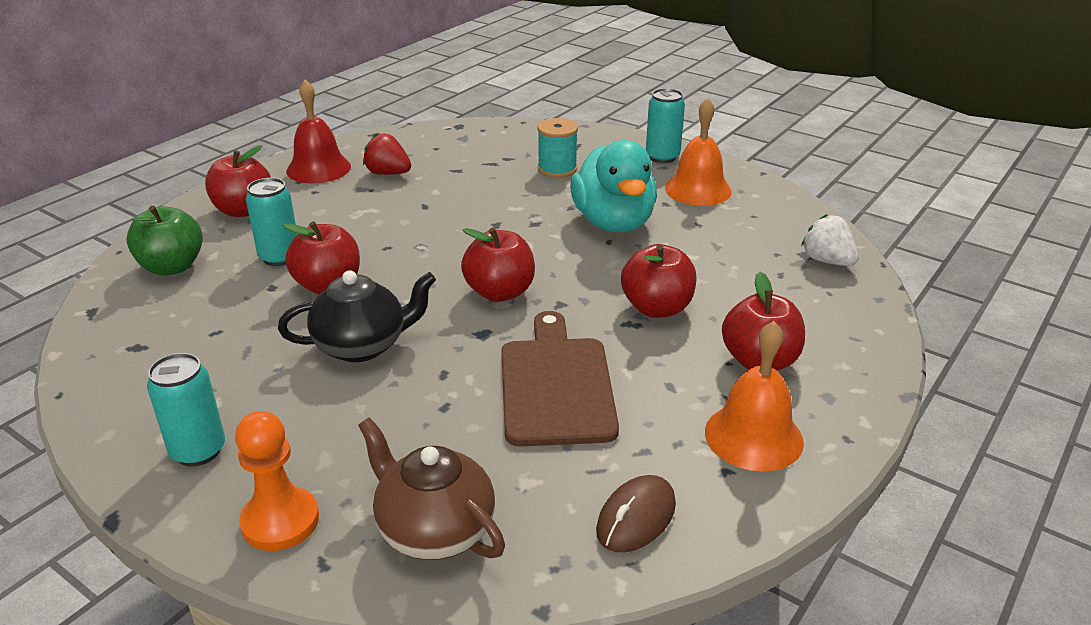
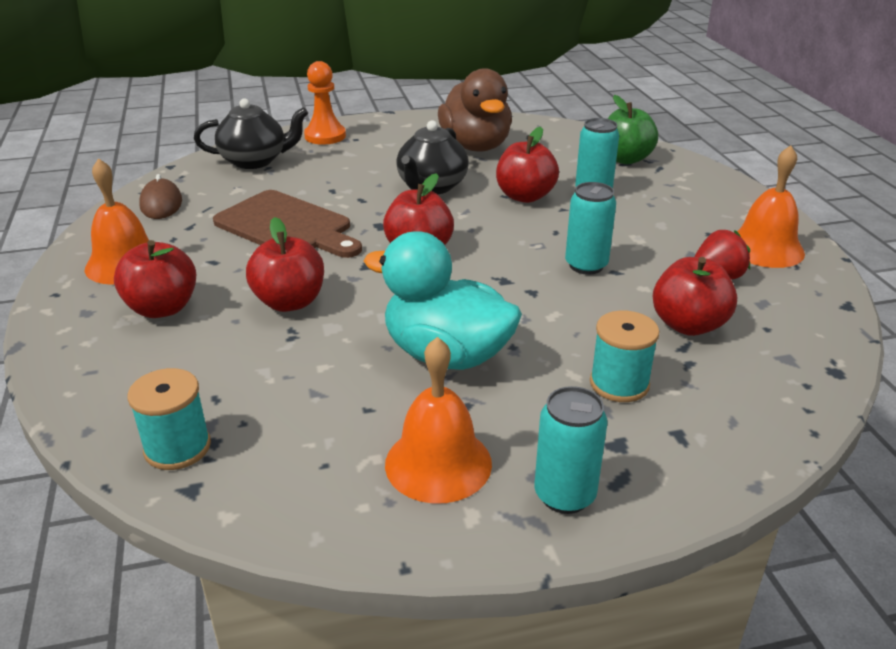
camera: 130 degrees right, 0 degrees up
turquoise can [147,353,225,466] -> turquoise can moved to [565,182,616,275]
red apple [205,145,271,217] -> red apple moved to [653,257,737,336]
red bell [286,80,351,183] -> orange bell [737,145,805,268]
brown teapot [358,418,505,560] -> black teapot [194,98,308,169]
white strawberry [801,214,859,266] -> turquoise spool [127,368,211,470]
none -> brown duck [438,68,512,152]

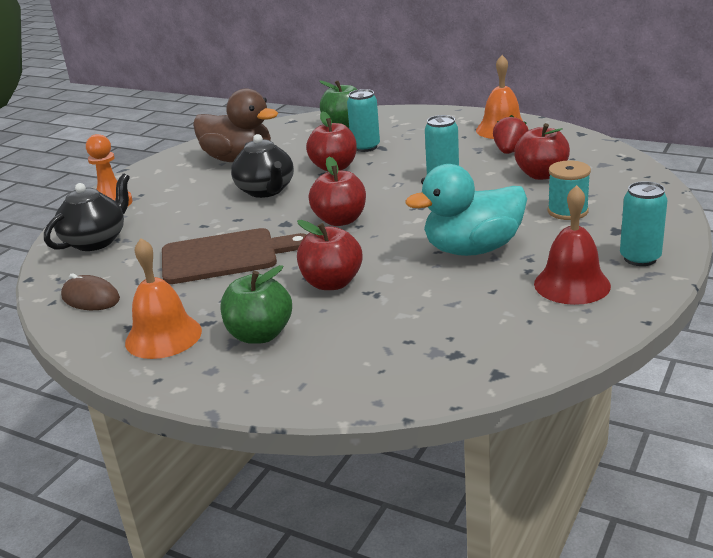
camera: 45 degrees left, 5 degrees down
red apple [114,240,196,318] -> green apple [221,265,292,344]
turquoise spool [127,368,211,470] -> none
orange bell [385,337,492,503] -> red bell [534,185,611,305]

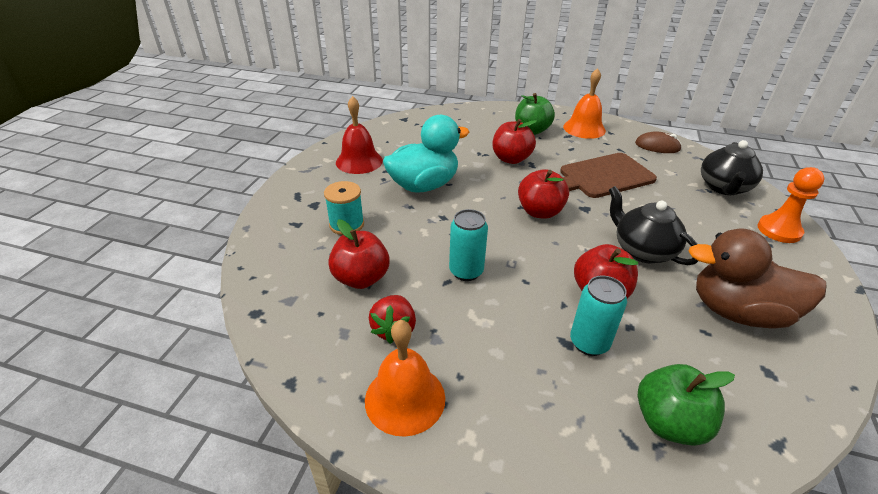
camera: 165 degrees right, 10 degrees up
turquoise can [620,181,667,266] -> none

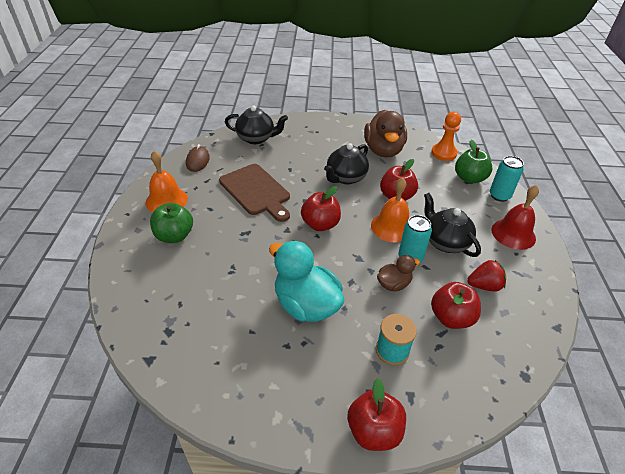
camera: 105 degrees left, 5 degrees up
red bell [336,96,383,174] -> red bell moved to [492,185,539,250]
orange bell [365,320,445,437] -> orange bell moved to [371,177,409,242]
red apple [492,119,537,164] -> red apple moved to [347,378,406,451]
turquoise can [570,276,627,356] -> turquoise can moved to [490,156,524,202]
orange pawn [758,167,824,243] -> orange pawn moved to [431,112,461,161]
none -> brown duck [377,255,420,291]
none -> black teapot [424,193,481,257]

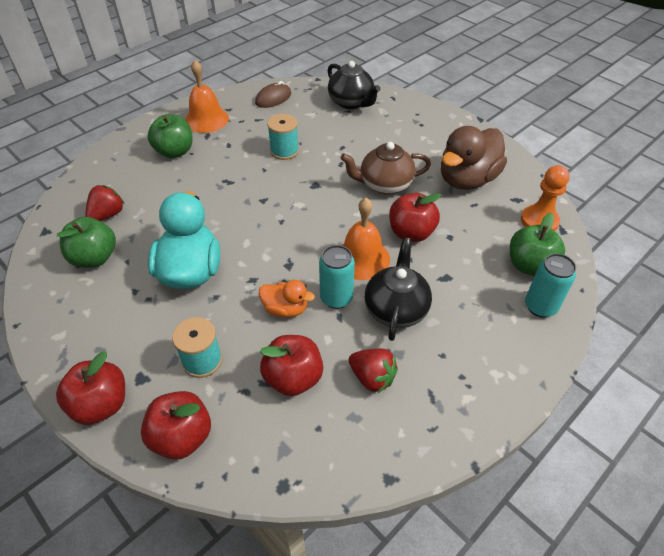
camera: 45 degrees right, 5 degrees up
brown cutting board [219,164,290,222] -> turquoise spool [267,114,299,160]
red apple [301,186,341,231] -> red apple moved to [141,391,211,460]
black teapot [324,143,369,184] -> brown teapot [340,142,431,195]
brown duck [377,255,420,291] -> orange duck [259,280,315,318]
red bell [492,185,539,250] -> none
none -> green apple [57,217,116,268]
none -> red strawberry [85,185,124,221]

